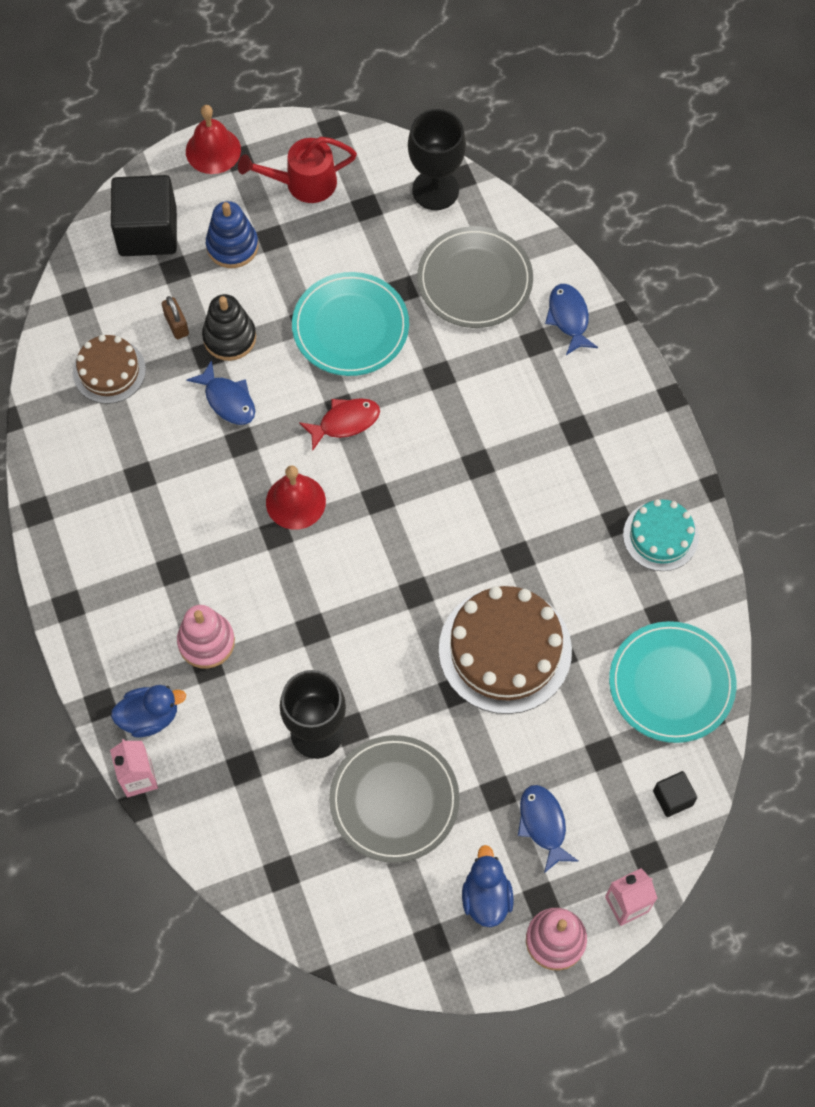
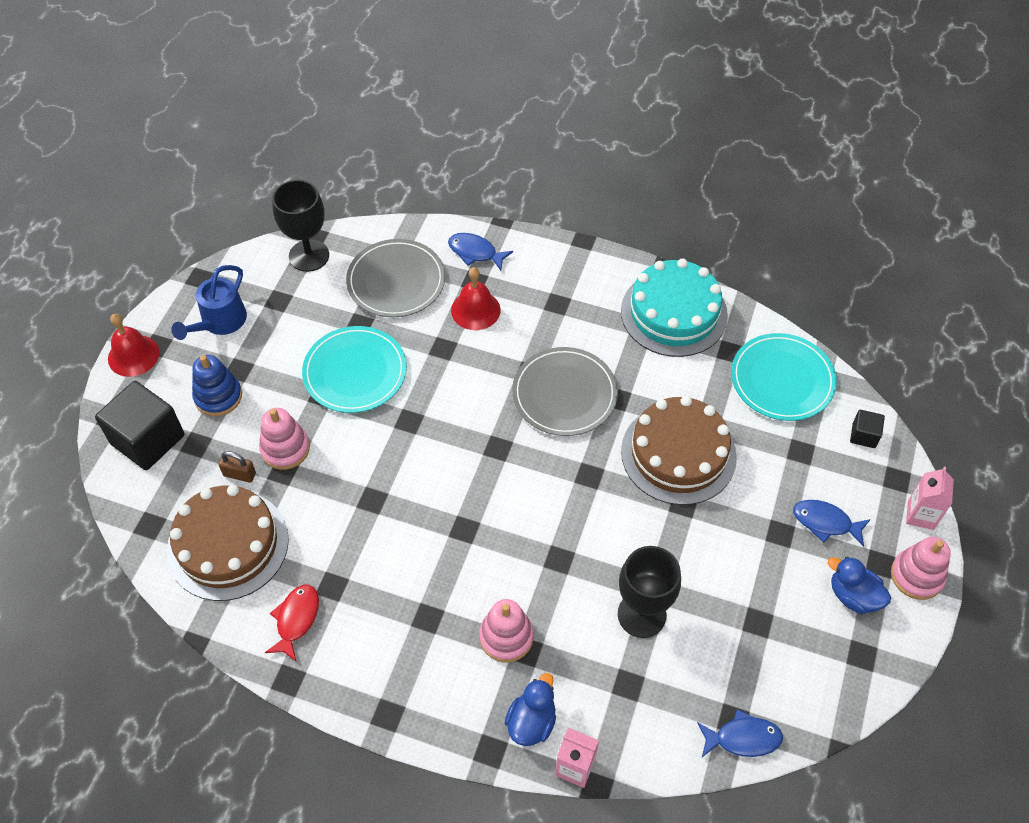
camera: 50 degrees left, 10 degrees down
brown cake [73,335,146,404] -> brown cake [167,485,289,601], size x1.72
blue fish [186,360,255,425] -> blue fish moved to [697,709,783,757]
black stacking toy [202,294,256,361] -> pink stacking toy [259,408,310,470]
red watering can [238,137,357,203] -> blue watering can [171,265,247,340]
red bell [266,465,326,530] -> red bell moved to [451,267,501,330]
red fish [299,398,380,451] -> red fish moved to [265,585,319,662]
grey plate [329,735,460,863] -> grey plate moved to [512,347,618,436]
turquoise cake [623,499,699,571] -> turquoise cake [621,258,728,357], size x1.72

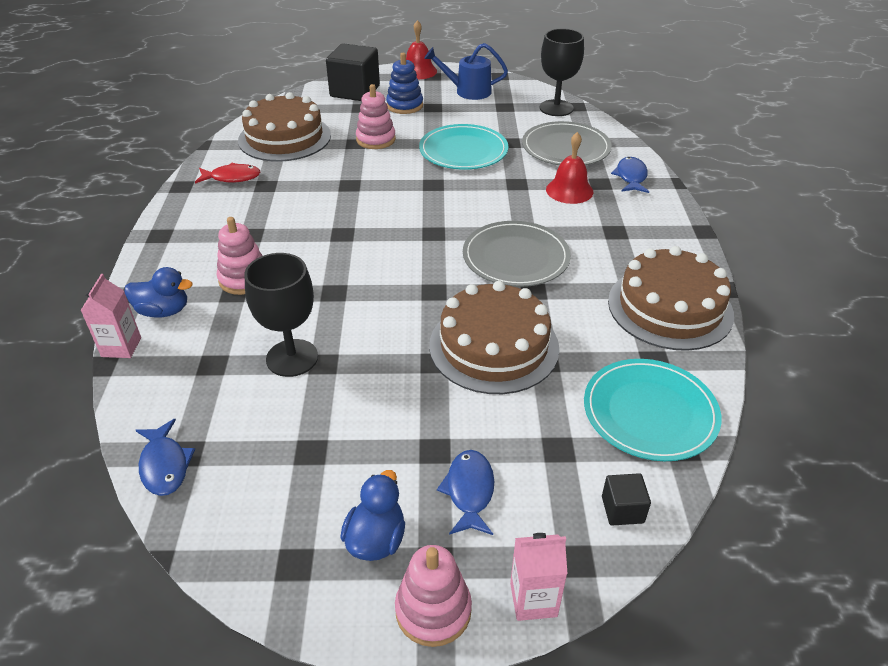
camera: 70 degrees right, 15 degrees down
brown padlock [218,451,256,483] -> none
turquoise cake [621,258,728,357] -> brown cake [608,246,734,351]

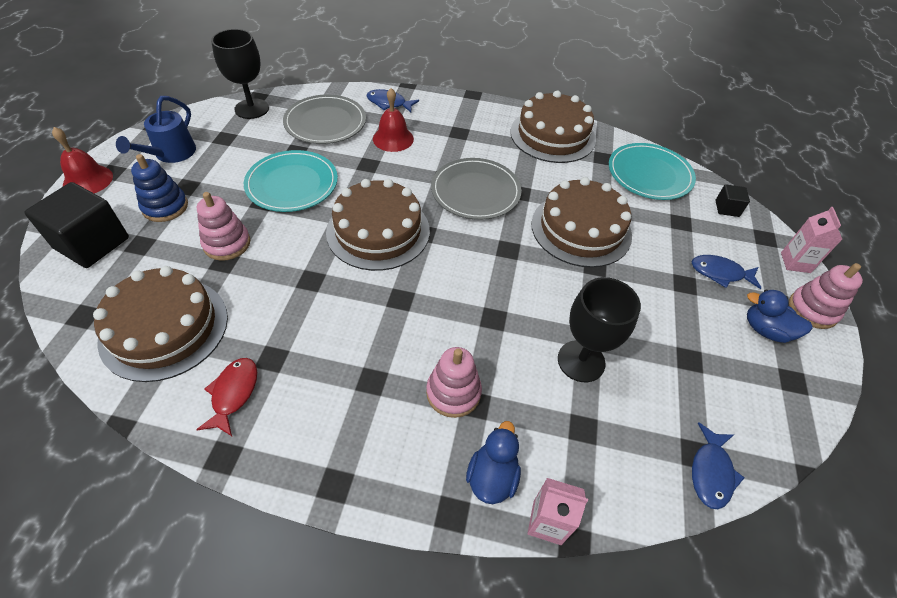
camera: 80 degrees left, 10 degrees up
blue fish [136,419,195,496] -> blue fish turned 120 degrees clockwise [692,422,744,509]
none -> brown cake [326,179,430,271]

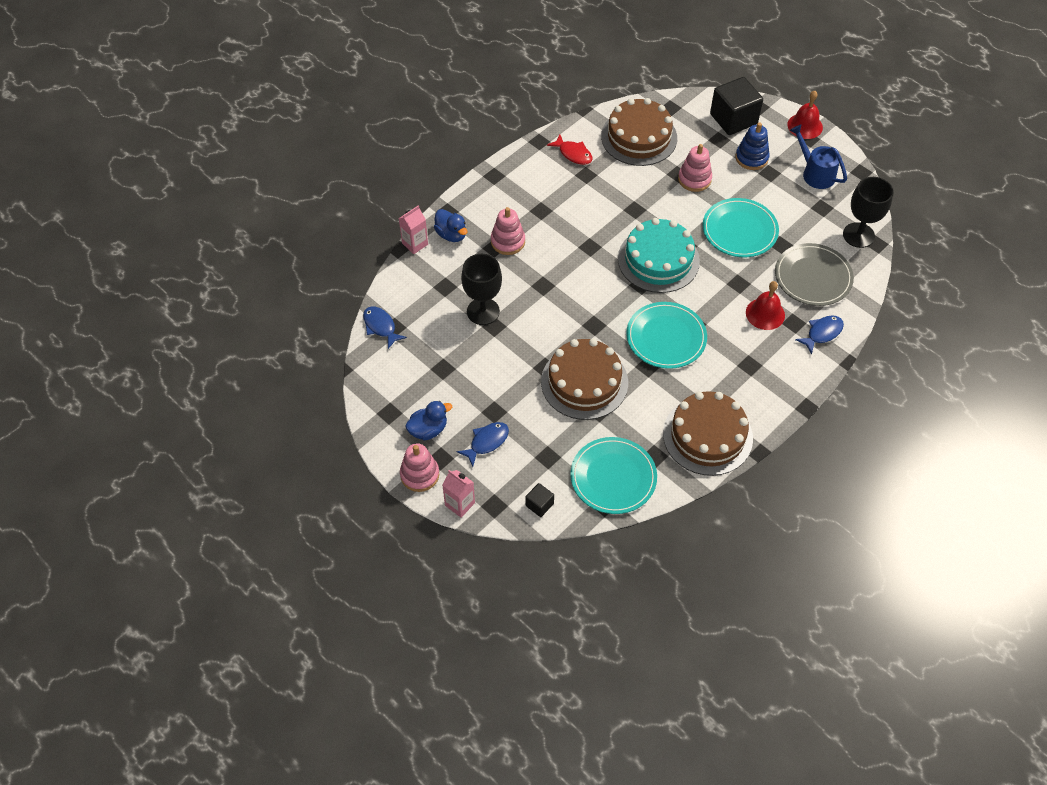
camera: 125 degrees right, 5 degrees up
brown cake [326,179,430,271] -> turquoise cake [618,218,700,293]
grey plate [431,158,522,220] -> turquoise plate [626,302,707,369]

